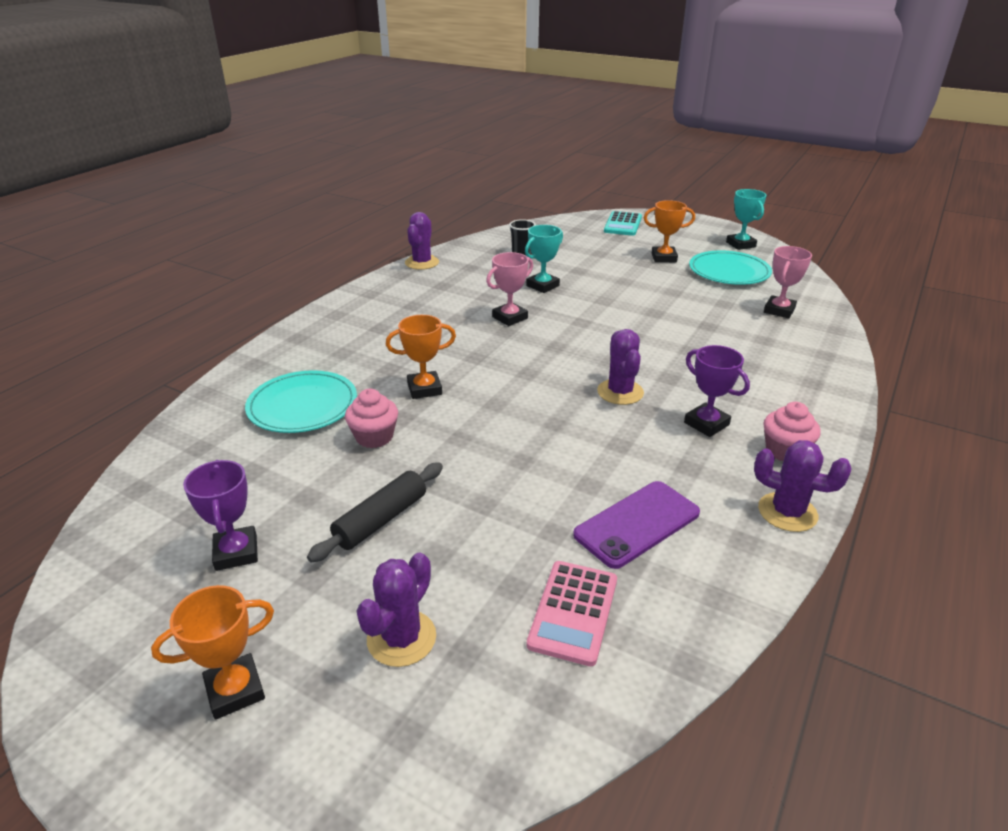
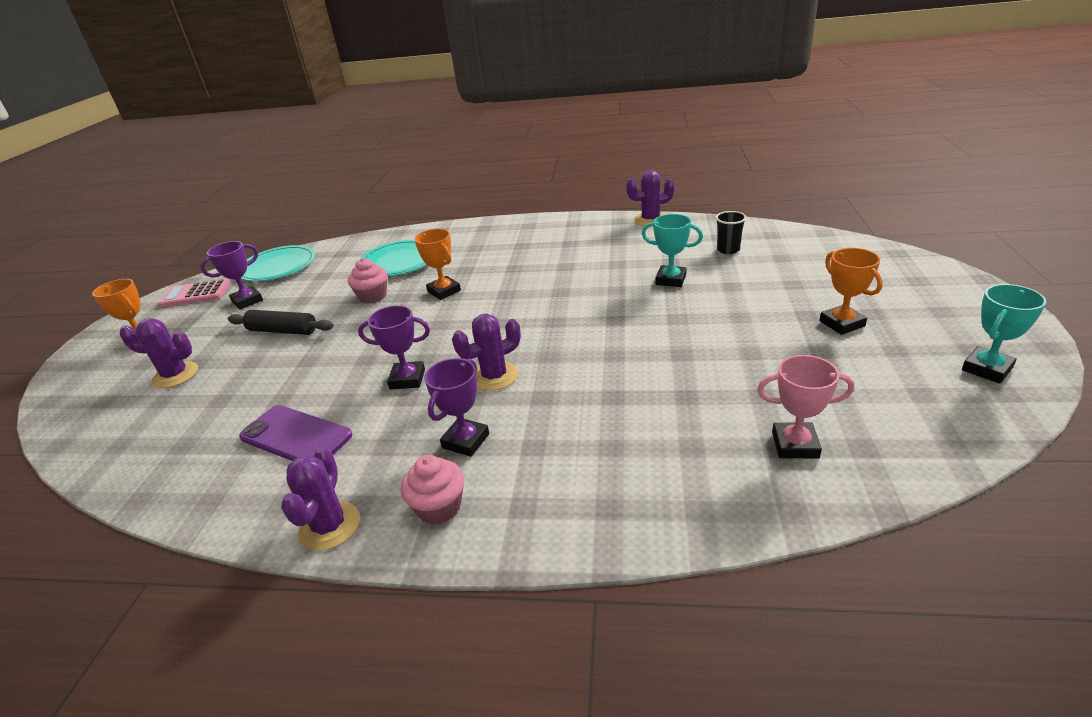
camera: 70 degrees right, 0 degrees up
pink trophy [486,252,533,326] -> none
pink calculator [527,561,617,666] -> pink calculator moved to [158,279,231,307]
turquoise calculator [604,211,642,236] -> none
turquoise plate [689,251,772,285] -> turquoise plate moved to [241,245,315,281]
none -> purple trophy [358,305,430,390]

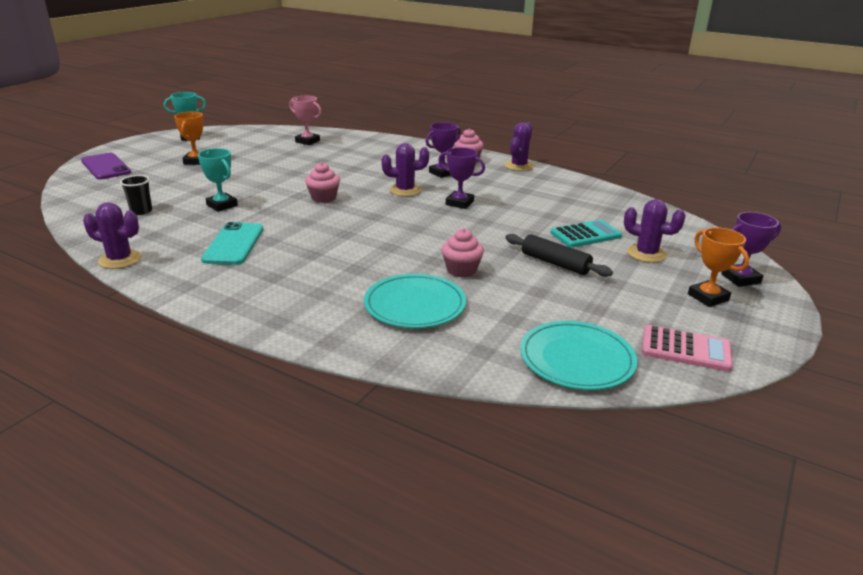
camera: 160 degrees left, 5 degrees down
purple trophy [200,241,263,310] -> purple trophy moved to [721,212,781,287]
purple phone [239,405,353,461] -> purple phone moved to [81,153,131,180]
orange trophy [414,229,461,300] -> none
none -> turquoise phone [201,222,264,265]
none -> pink cupcake [305,162,340,203]
none -> turquoise calculator [551,220,622,248]

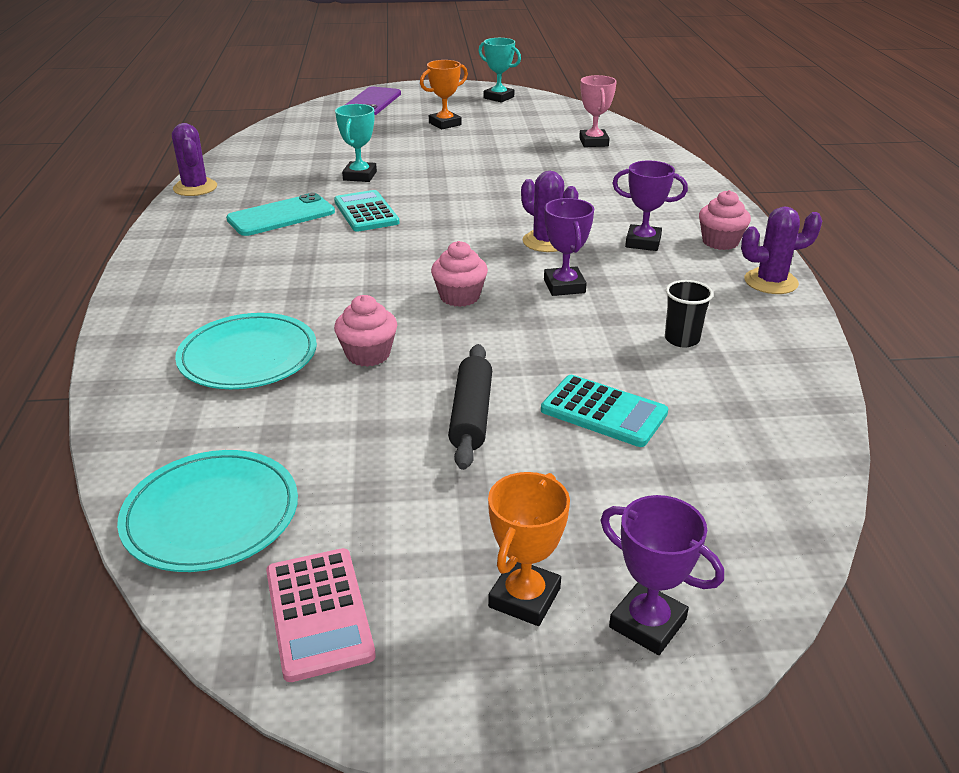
camera: 55 degrees right, 5 degrees up
black cup [120,175,152,215] -> black cup moved to [665,280,713,348]
pink cupcake [305,162,340,203] -> pink cupcake moved to [431,241,488,307]
purple cactus [624,199,686,263] -> none
none -> turquoise calculator [334,190,399,232]

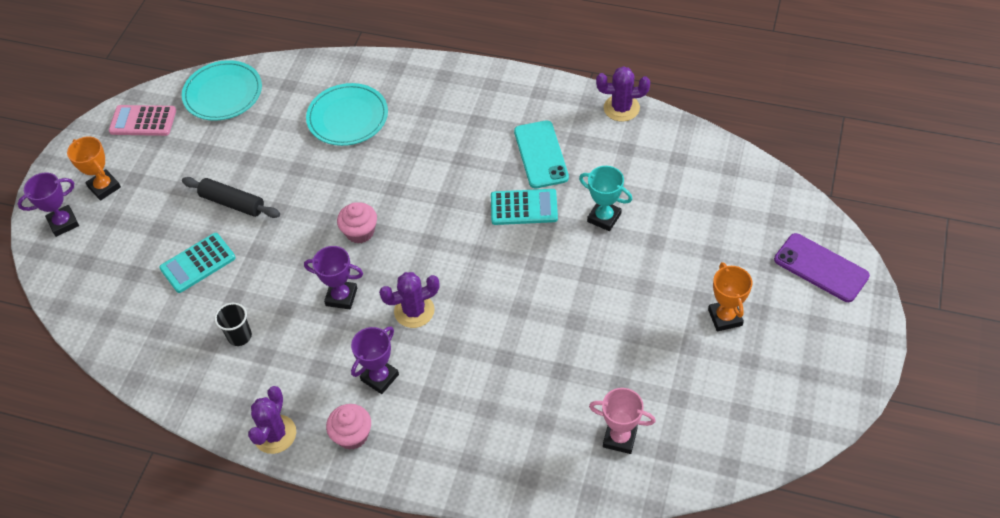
camera: 115 degrees right, 20 degrees up
pink cupcake [334,295,397,367] -> none
turquoise trophy [479,38,521,103] -> none

